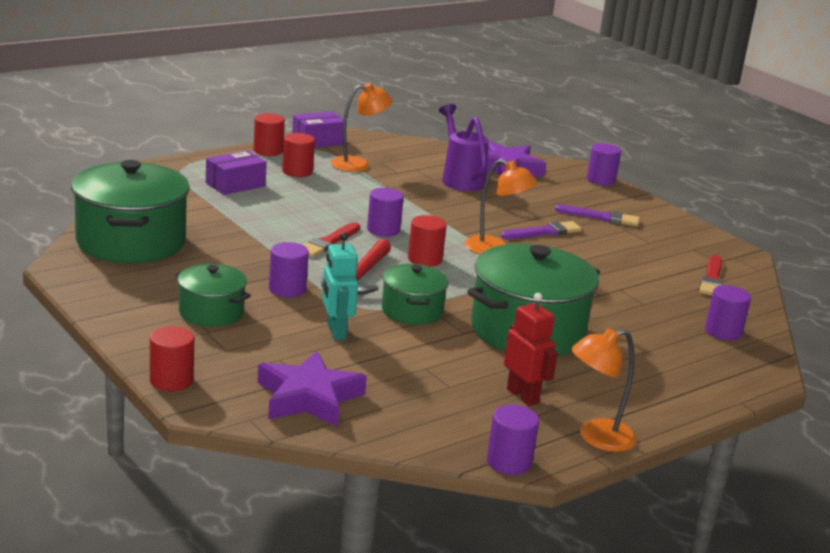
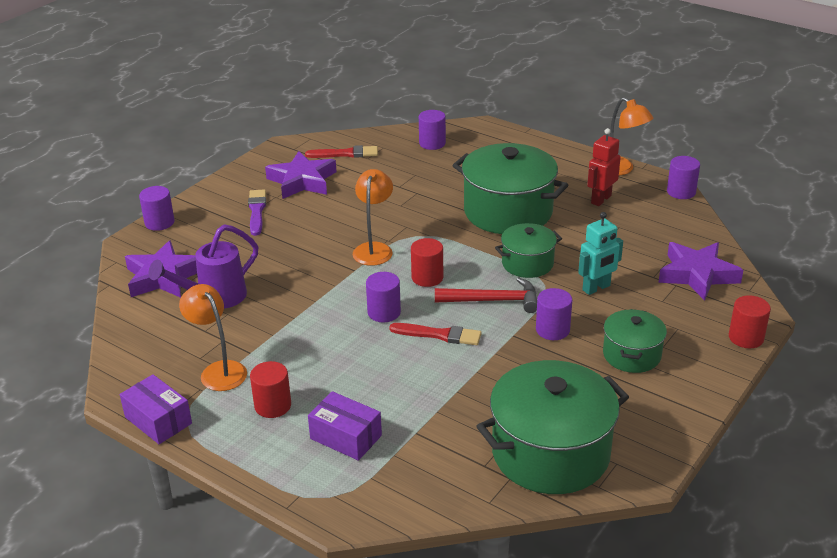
camera: 105 degrees left, 10 degrees up
red cylinder [253,113,285,156] -> none
purple brush [501,221,582,239] -> none
none -> purple star [265,151,337,199]

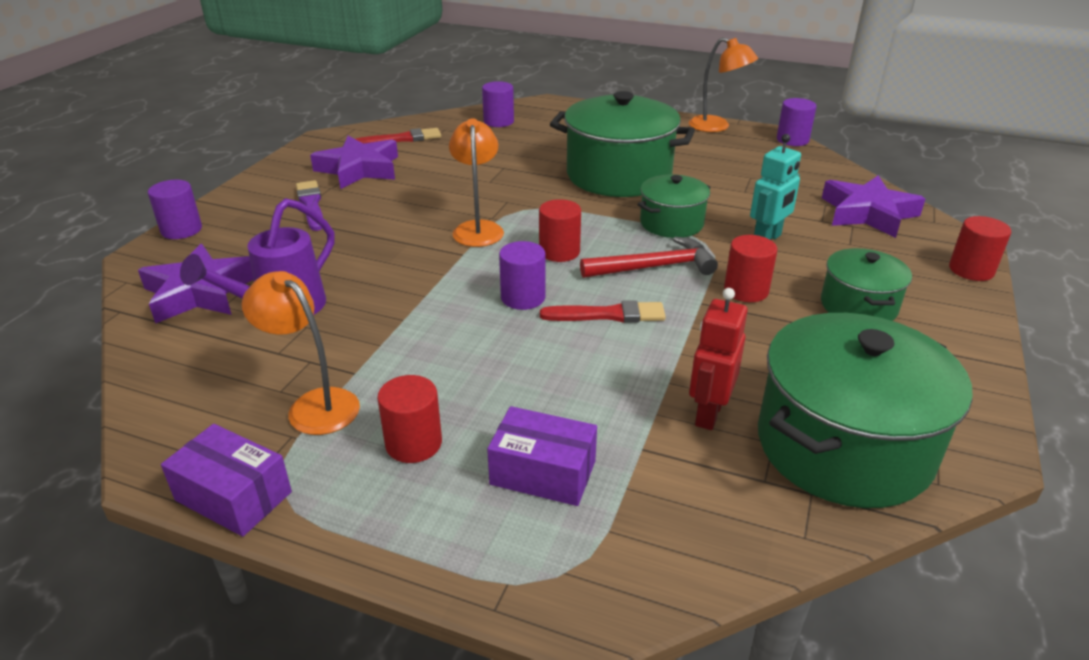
camera: 15 degrees left, 0 degrees up
purple cylinder [536,288,572,340] -> red cylinder [724,235,777,302]
red robot [587,128,621,206] -> red robot moved to [689,288,748,430]

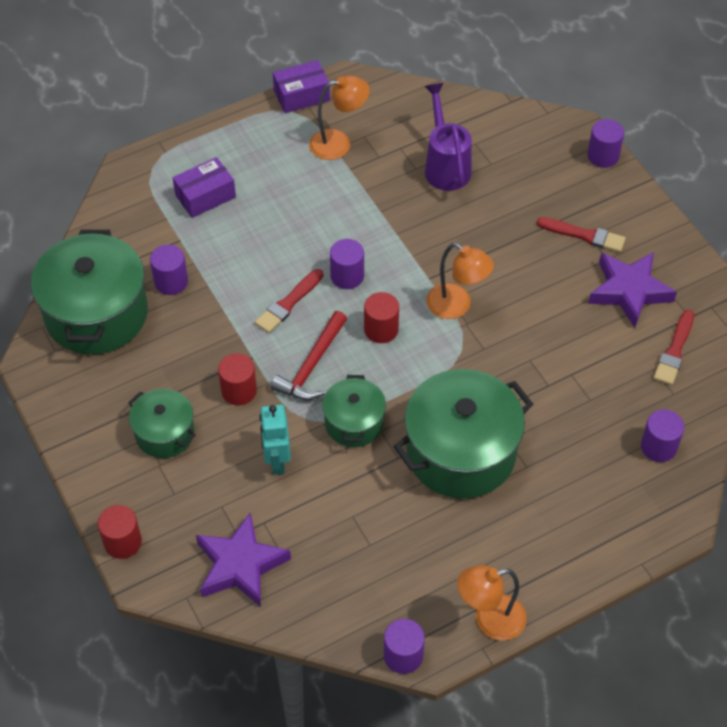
camera: 130 degrees right, 20 degrees up
purple star [138,244,253,324] -> none
purple brush [296,180,323,231] -> red brush [537,217,626,252]
red cylinder [377,375,442,463] -> none
red robot [689,288,748,430] -> purple cylinder [150,245,188,295]

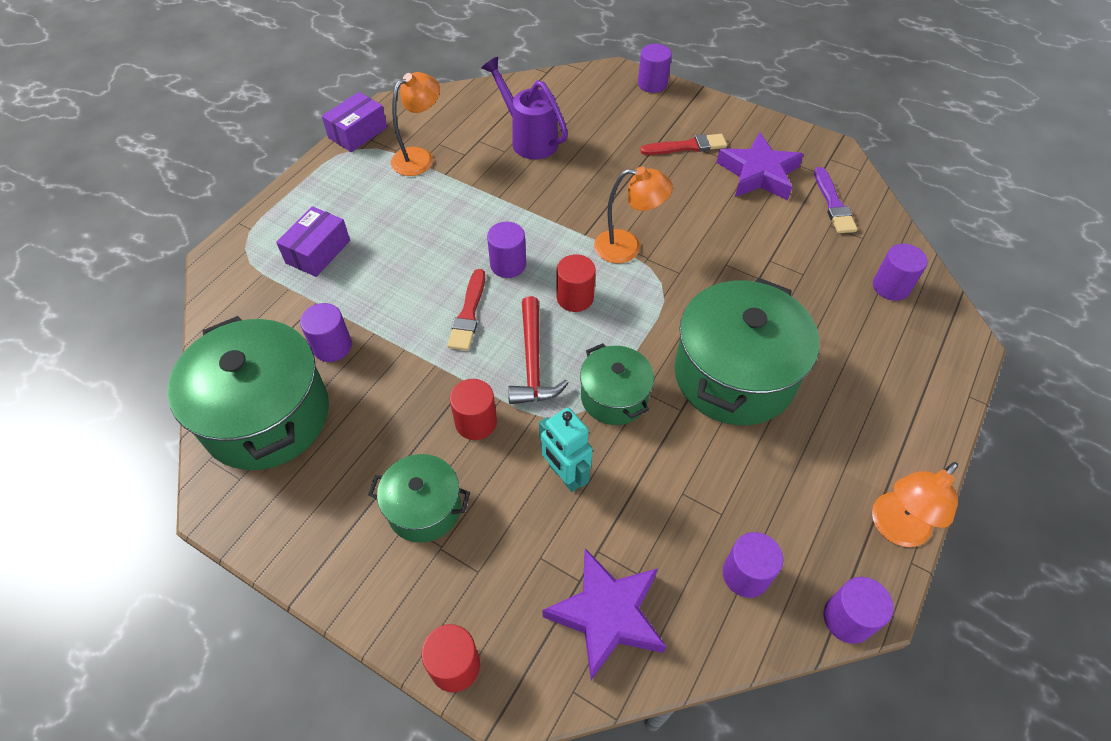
camera: 30 degrees left, 0 degrees up
red brush [653,310,694,385] -> purple brush [814,167,857,233]
none -> purple cylinder [723,532,783,598]

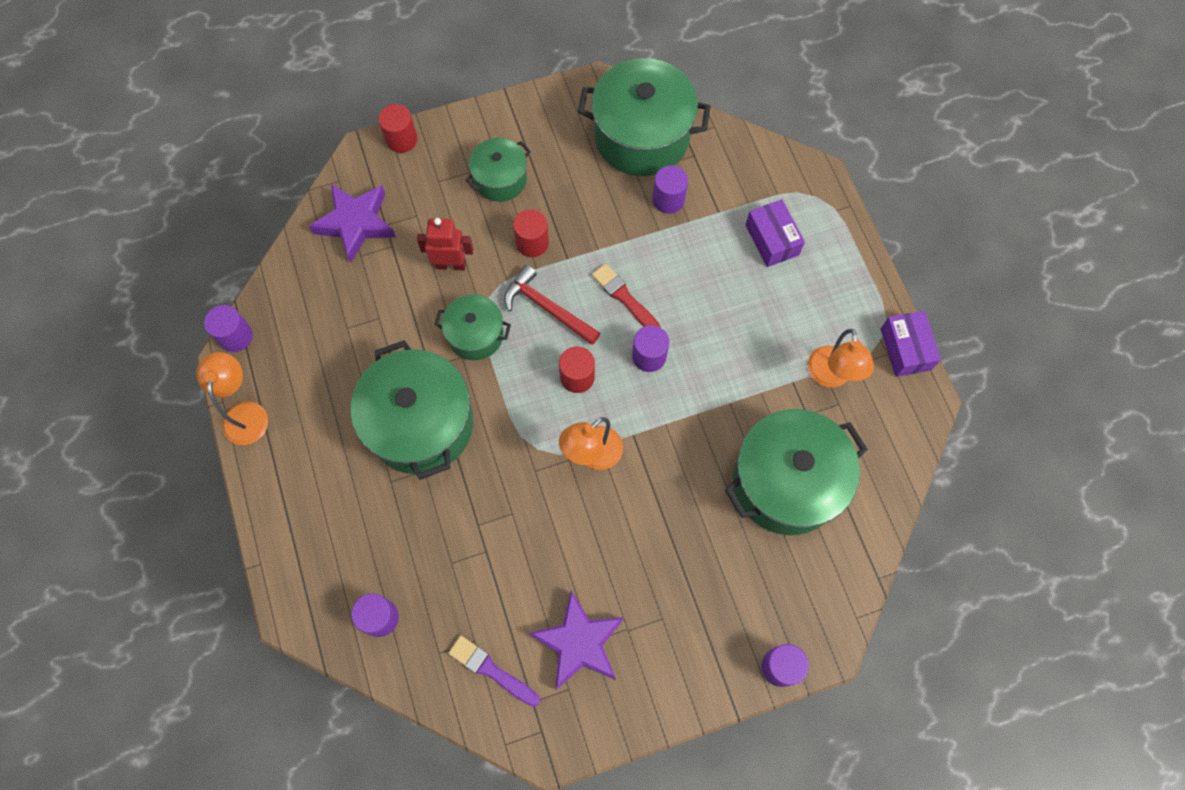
camera: 130 degrees right, 15 degrees up
purple watering can [481,57,568,159] -> green pot [725,409,868,535]
turquoise robot [539,407,593,492] -> red robot [417,218,474,271]
red brush [640,134,727,155] -> none
purple cylinder [723,532,783,598] -> none

